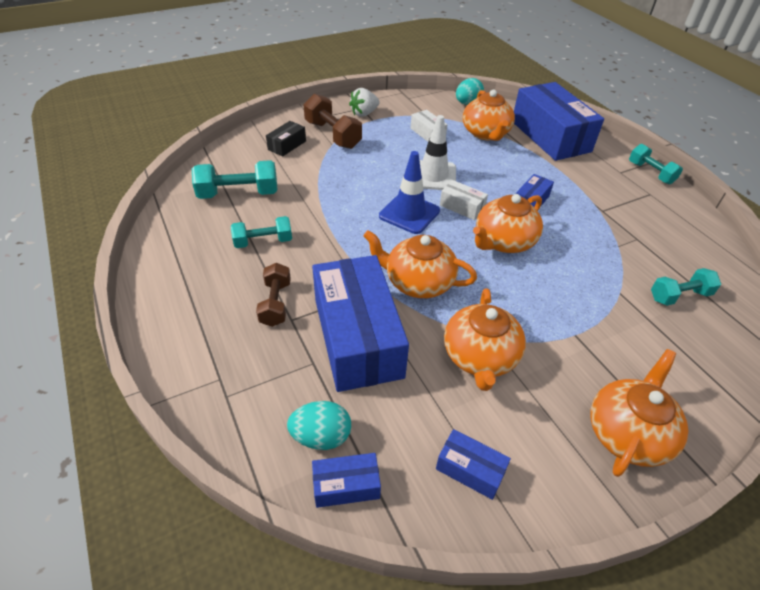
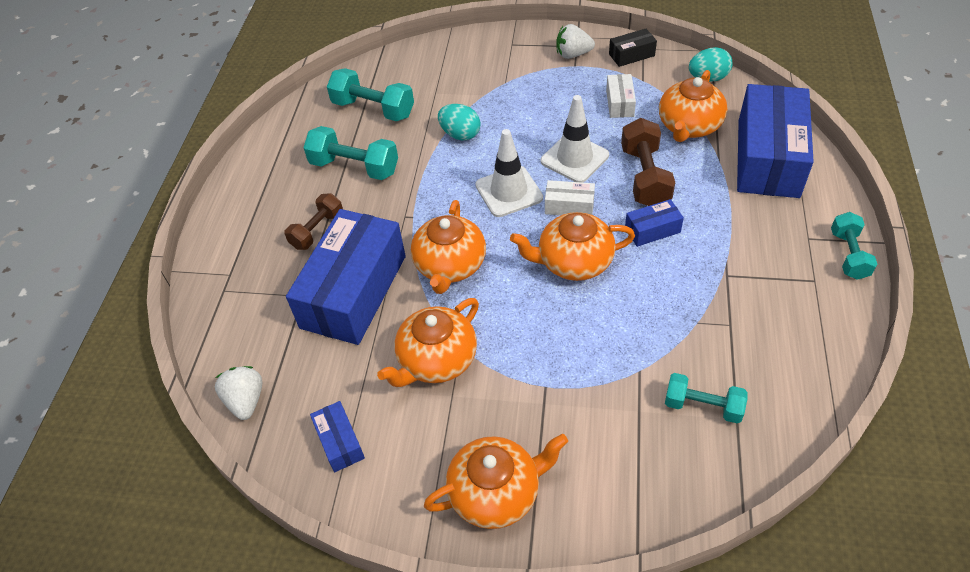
camera: 40 degrees right, 5 degrees up
turquoise dumbbell [231,216,292,248] -> turquoise dumbbell [303,126,398,180], size x1.50
black box [266,121,306,157] -> black box moved to [609,29,657,67]
turquoise egg [287,401,351,450] -> turquoise egg moved to [438,104,481,140]
brown dumbbell [304,93,362,149] -> brown dumbbell moved to [621,118,675,206]
blue box [312,453,381,508] -> white strawberry [215,366,262,420]
orange teapot [363,230,477,298] -> orange teapot turned 135 degrees counterclockwise [411,200,486,294]
blue traffic cone [379,151,440,234] -> white traffic cone [476,129,543,217]
white box [440,180,488,220] -> white box turned 60 degrees counterclockwise [545,180,595,215]

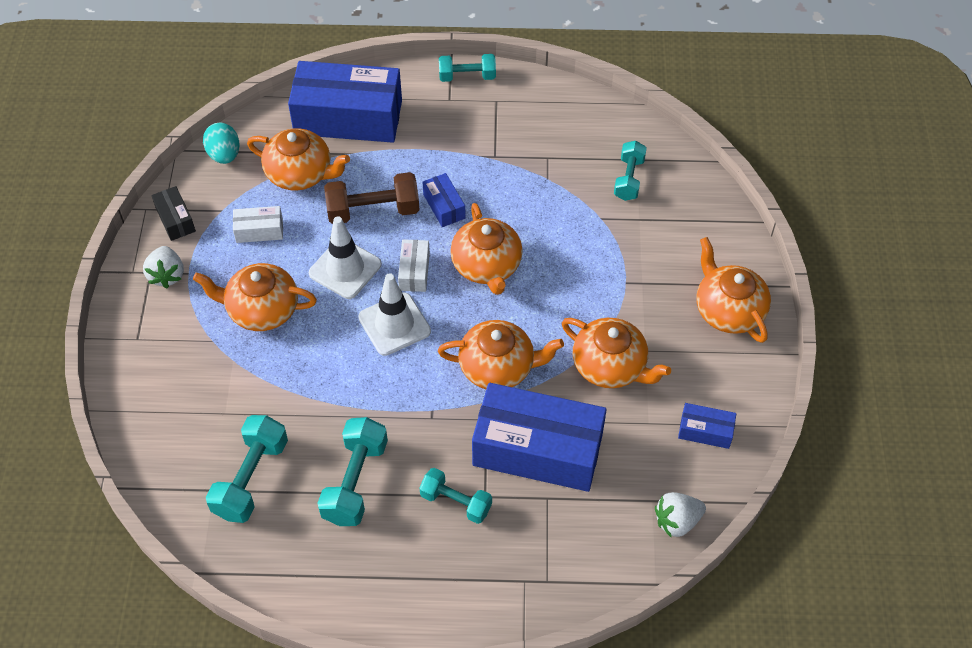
camera: 100 degrees left, 5 degrees up
brown dumbbell [284,193,343,250] -> turquoise dumbbell [419,468,492,524]
blue box [310,401,365,472] -> blue box turned 45 degrees clockwise [678,403,736,449]
turquoise egg [438,104,481,140] -> none
none -> orange teapot [193,263,317,331]

